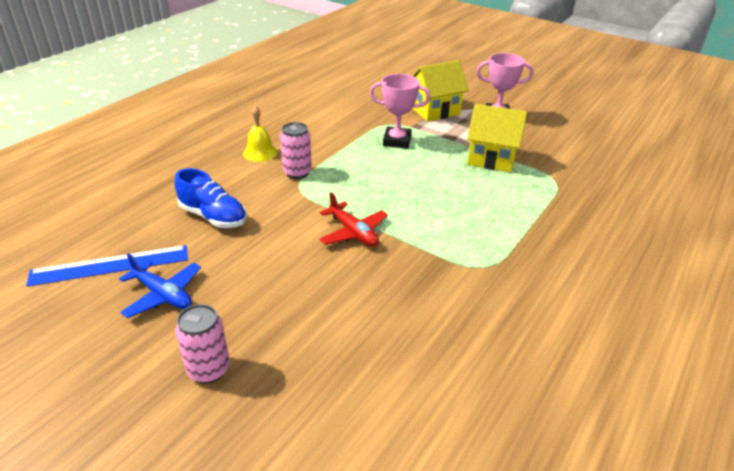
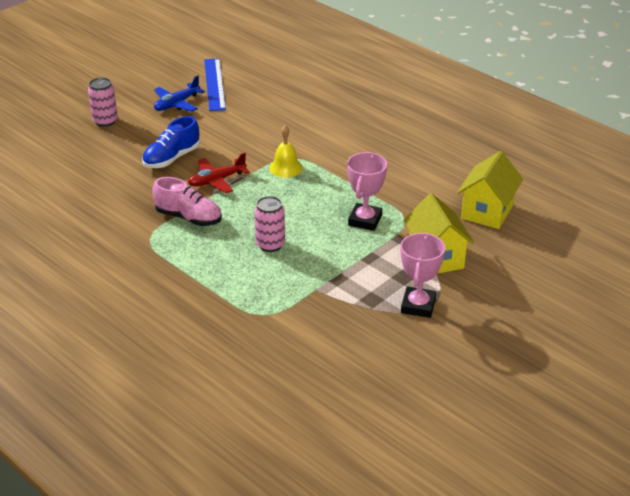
camera: 100 degrees right, 0 degrees up
blue shoe [175,168,247,228] -> blue shoe moved to [142,116,200,168]
yellow bell [243,106,277,162] -> yellow bell moved to [269,125,303,178]
pink can [280,122,312,179] -> pink can moved to [254,196,285,252]
yellow house [467,104,527,172] -> yellow house moved to [457,151,523,229]
none -> pink shoe [152,177,222,226]

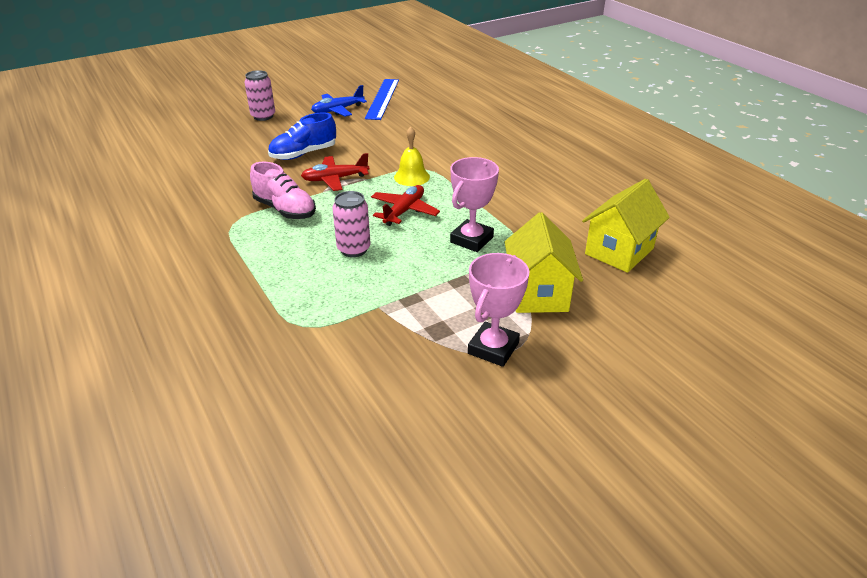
camera: 15 degrees right, 0 degrees up
none -> red plane [371,185,440,226]

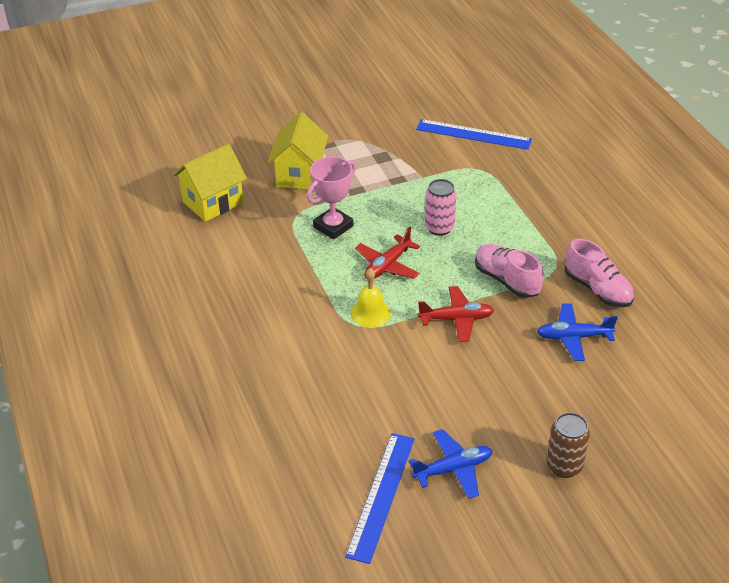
camera: 170 degrees left, 5 degrees up
pink can [244,70,275,121] -> brown can [546,412,590,478]
blue shoe [268,112,336,160] -> none
pink trophy [468,253,529,367] -> none
none -> blue ruler [416,119,532,150]
none -> blue plane [537,303,618,361]
none -> pink shoe [565,239,634,307]

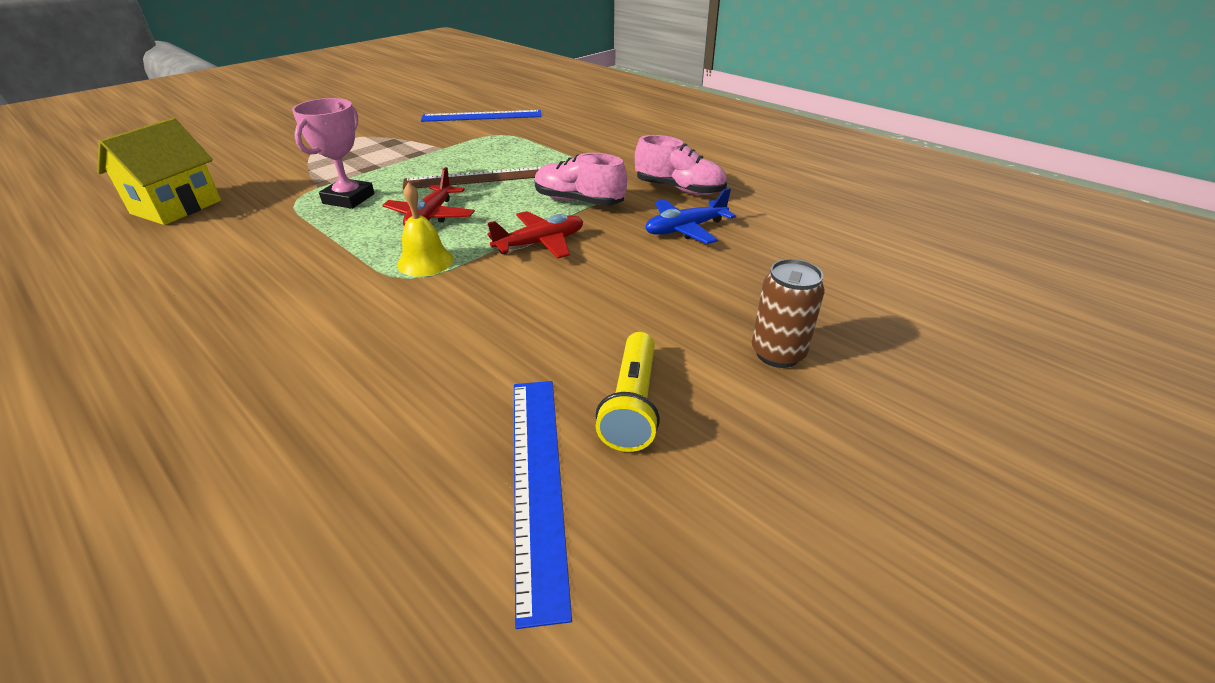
camera: 25 degrees left, 5 degrees down
yellow house [268,112,328,190] -> none
blue plane [409,429,492,499] -> yellow flashlight [596,332,660,452]
pink can [425,179,456,236] -> brown ruler [403,166,543,190]

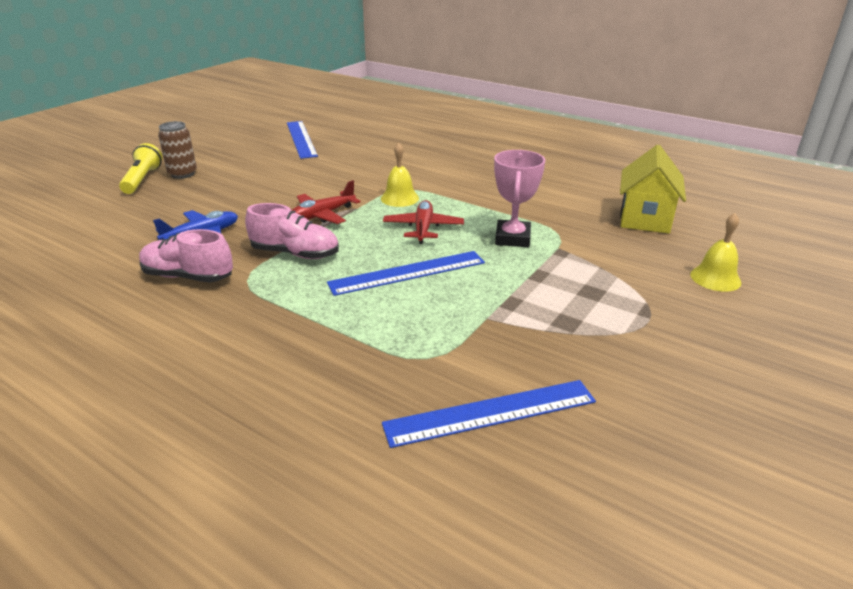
camera: 170 degrees right, 5 degrees down
brown ruler [403,166,543,190] -> blue ruler [327,251,485,296]
yellow flashlight [596,332,660,452] -> yellow flashlight moved to [119,143,162,194]
none -> yellow bell [690,213,741,292]

